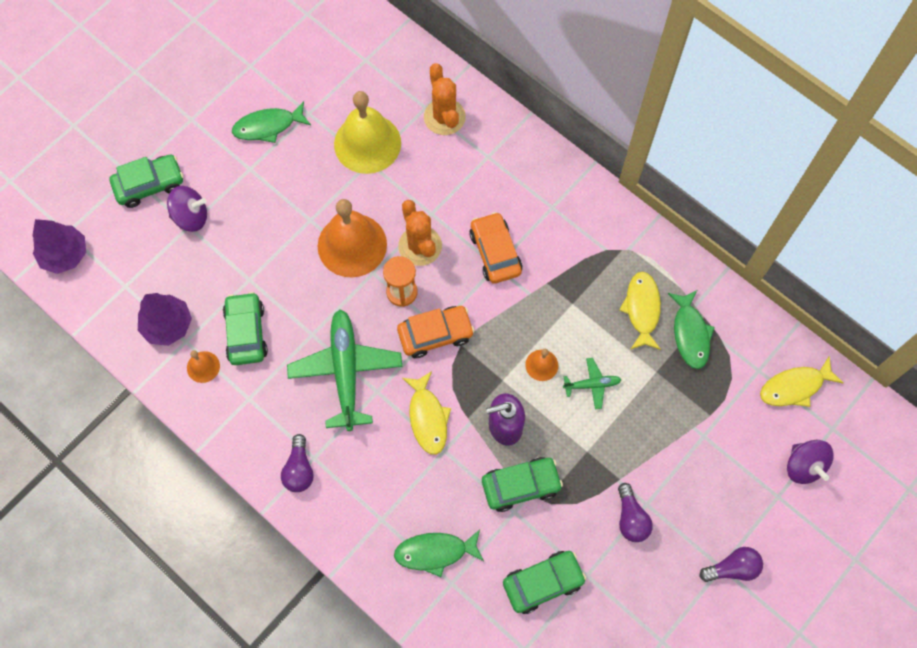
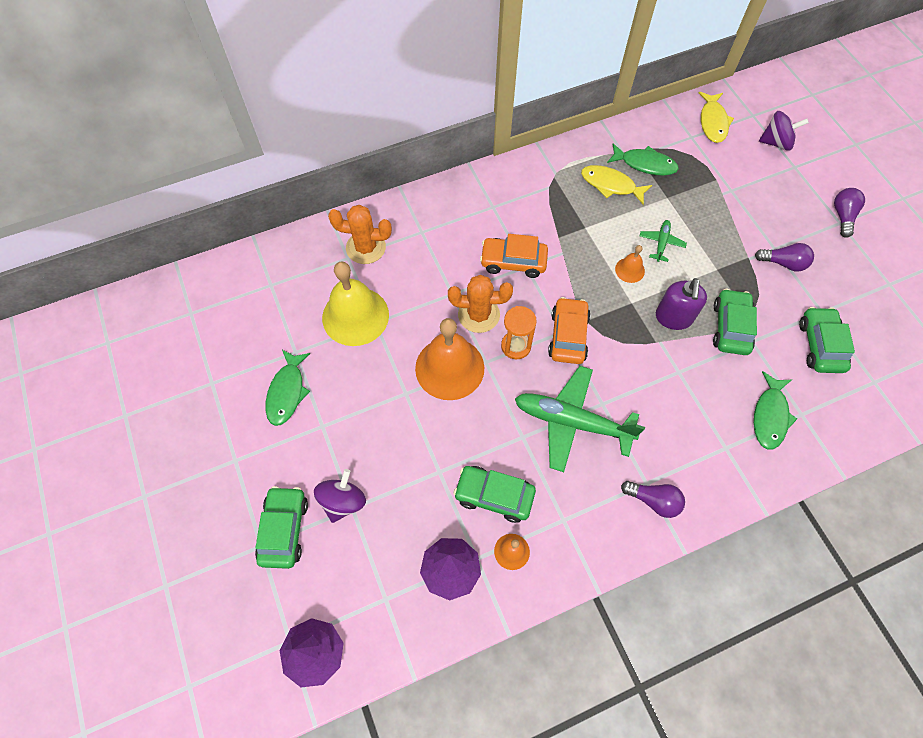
camera: 65 degrees left, 5 degrees down
yellow fish [402,371,451,455] -> none

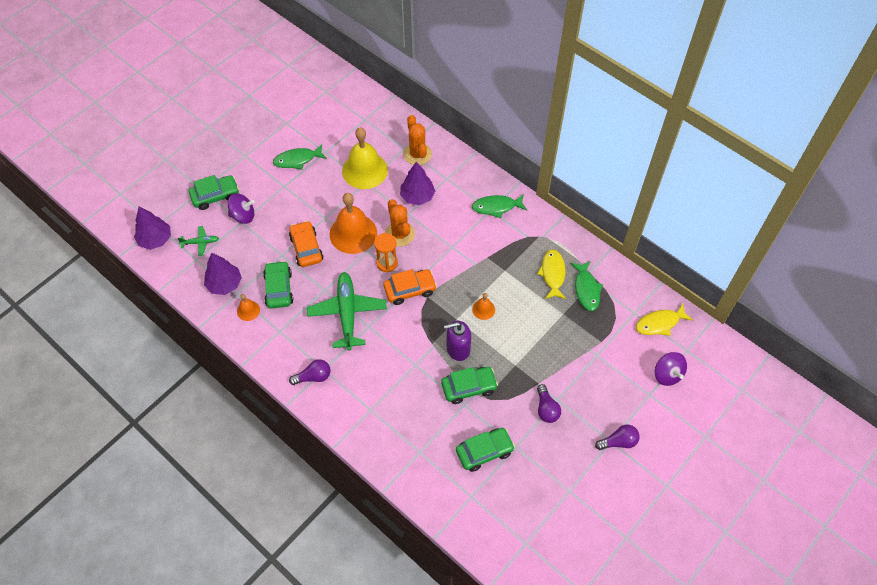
camera: 65 degrees right, 5 degrees down
orange car [480,234,548,278] -> orange car moved to [289,221,324,267]
purple light bulb [621,481,685,518] -> purple light bulb turned 105 degrees counterclockwise [289,359,330,385]
green plane [640,220,687,262] -> green plane moved to [177,226,219,256]
green fish [754,371,797,450] -> green fish moved to [472,194,527,218]
none -> purple tree [400,162,435,205]

